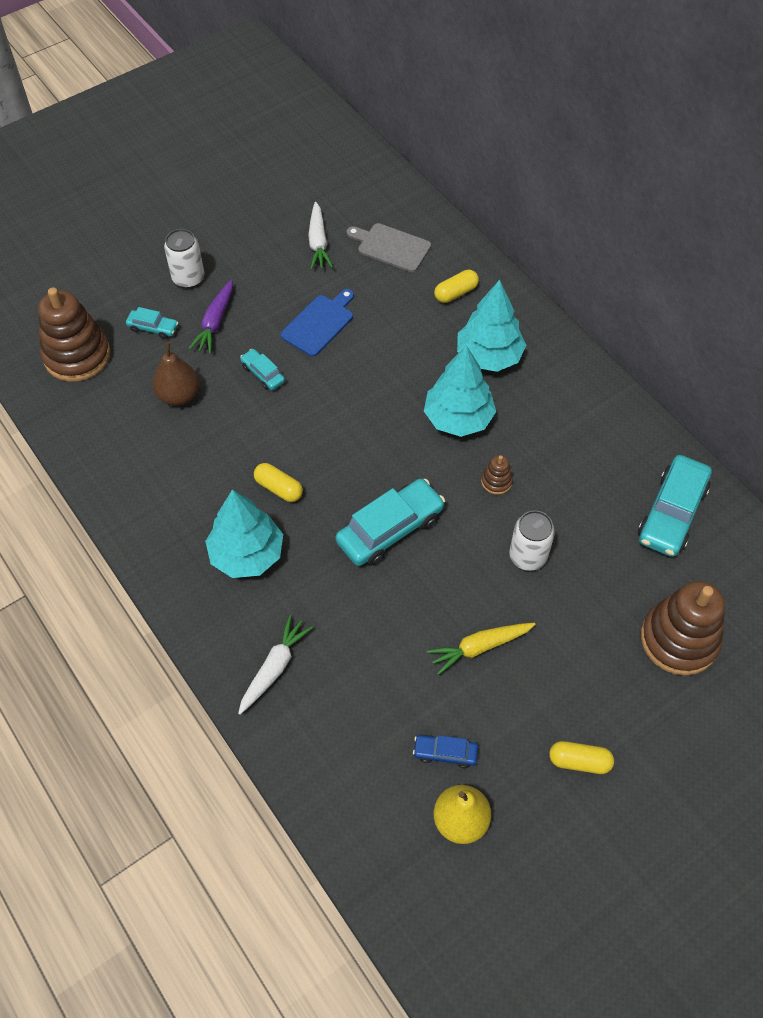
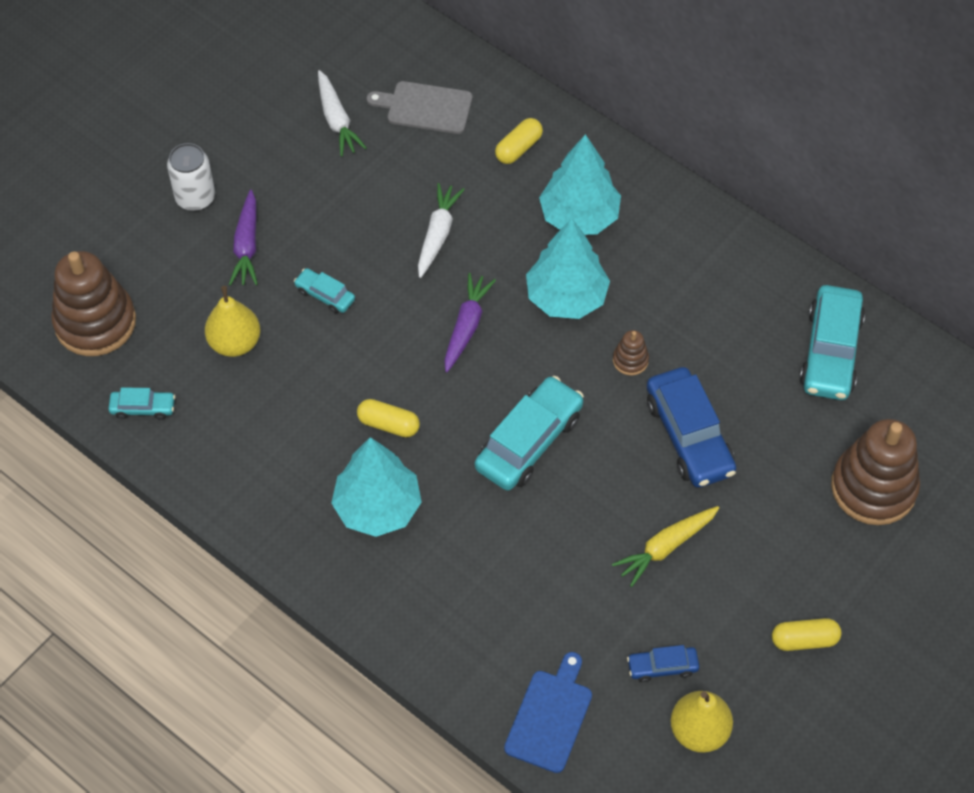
camera: 15 degrees left, 0 degrees up
turquoise car [126,307,178,339] -> turquoise car moved to [108,387,175,420]
brown pear [153,342,199,406] -> yellow pear [205,286,261,357]
white carrot [238,615,313,714] -> white carrot moved to [418,183,465,278]
blue cutting board [281,289,354,357] -> blue cutting board moved to [504,652,592,773]
white can [509,510,555,571] -> blue car [647,367,736,488]
none -> purple carrot [444,273,496,373]

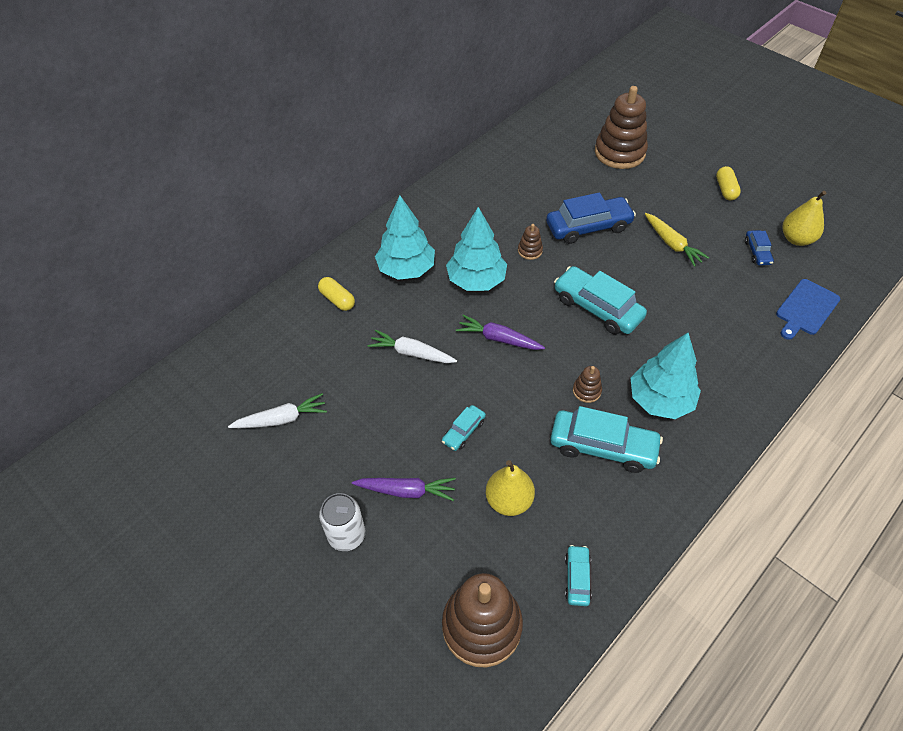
camera: 85 degrees left, 5 degrees down
yellow capsule [357,399,420,437] -> brown stacking toy [573,366,602,403]
grey cutting board [367,81,472,134] -> none
blue cutting board [504,652,592,773] -> blue cutting board turned 75 degrees counterclockwise [776,279,840,340]
turquoise car [800,285,865,400] -> turquoise car moved to [550,406,663,473]

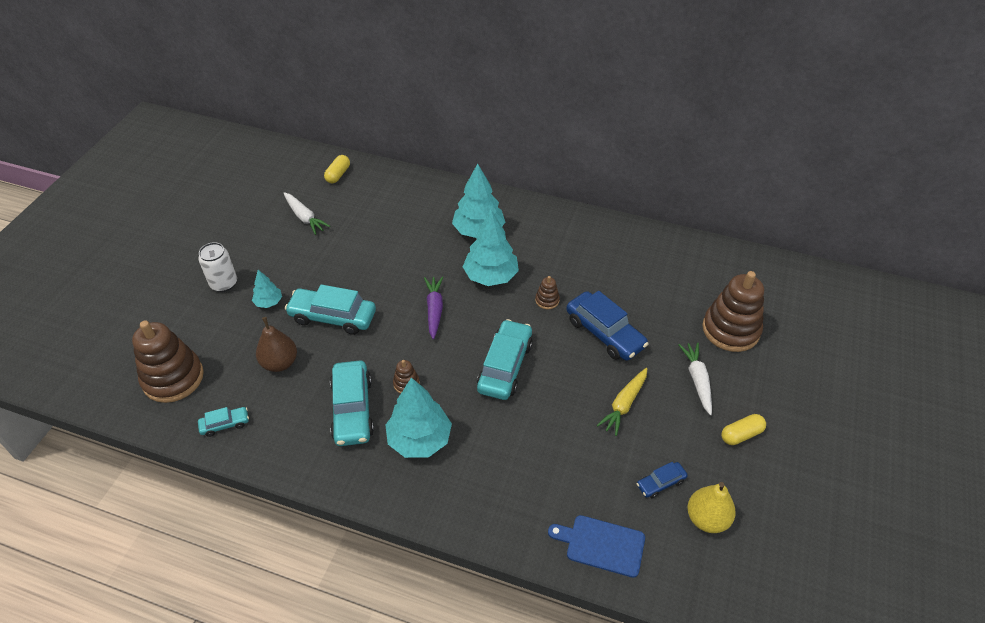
camera: 65 degrees right, 5 degrees down
yellow capsule [318,277,355,311] -> yellow capsule moved to [324,155,350,183]
purple carrot [352,478,456,501] -> turquoise tree [252,270,282,308]
white carrot [367,330,457,363] -> white carrot moved to [678,342,712,415]
turquoise car [442,405,486,451] -> turquoise car [285,284,376,335], size x1.98
yellow pear [486,460,535,516] -> brown pear [256,317,297,372]

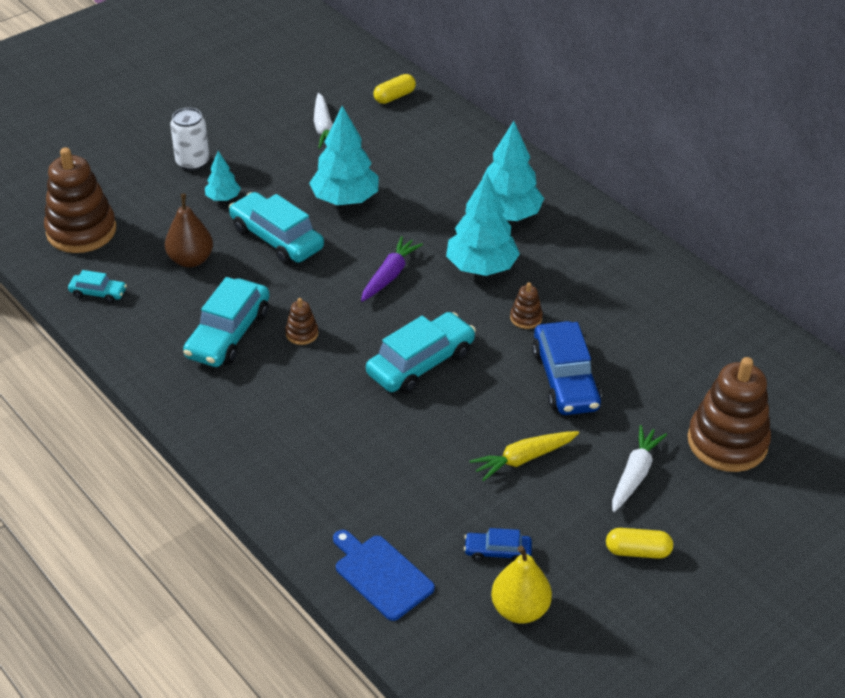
camera: 30 degrees right, 5 degrees down
turquoise tree [385,377,452,458] -> turquoise tree moved to [309,106,379,205]

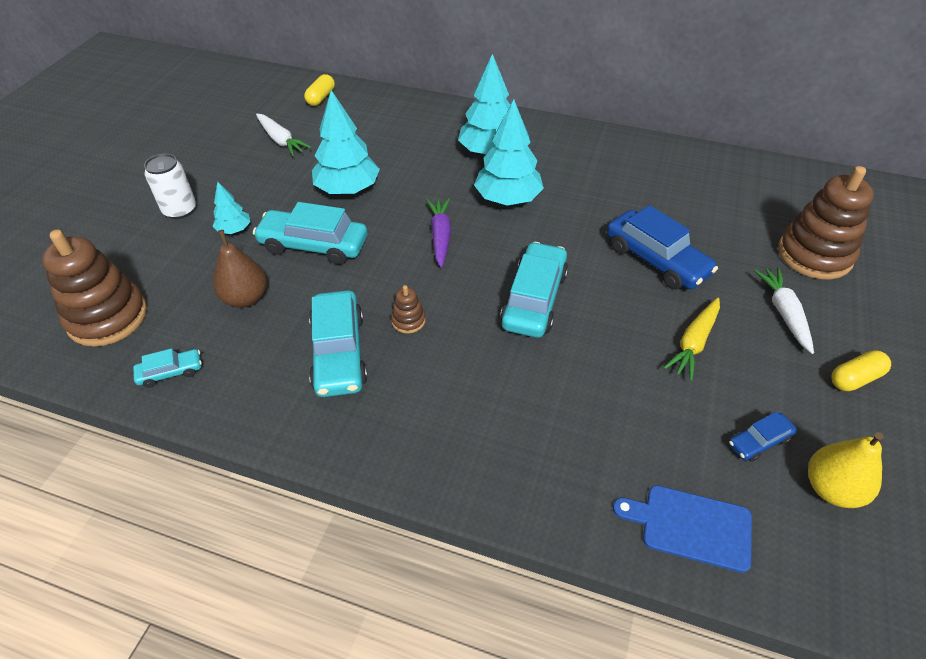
camera: 30 degrees left, 5 degrees up
brown stacking toy [510,282,543,329] -> none

